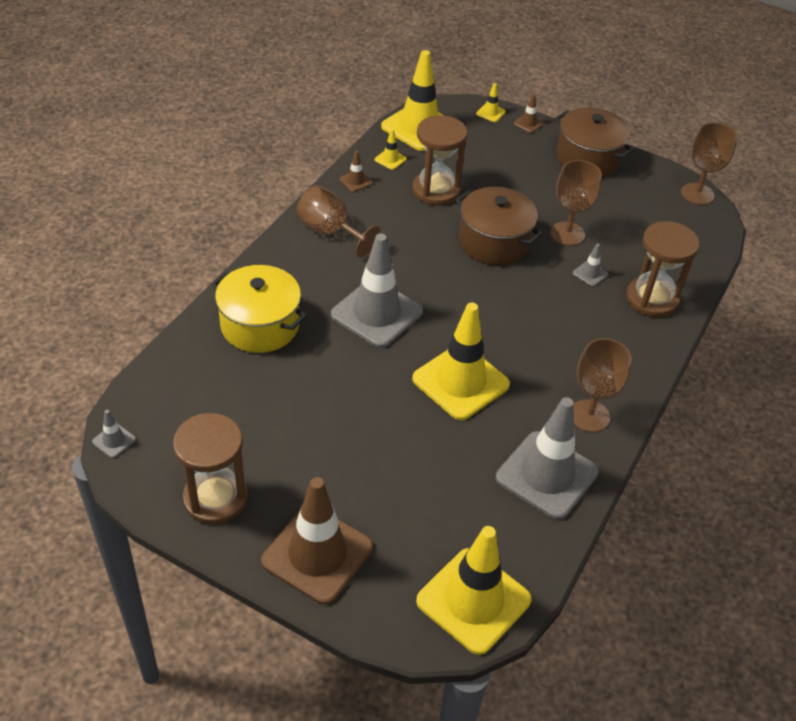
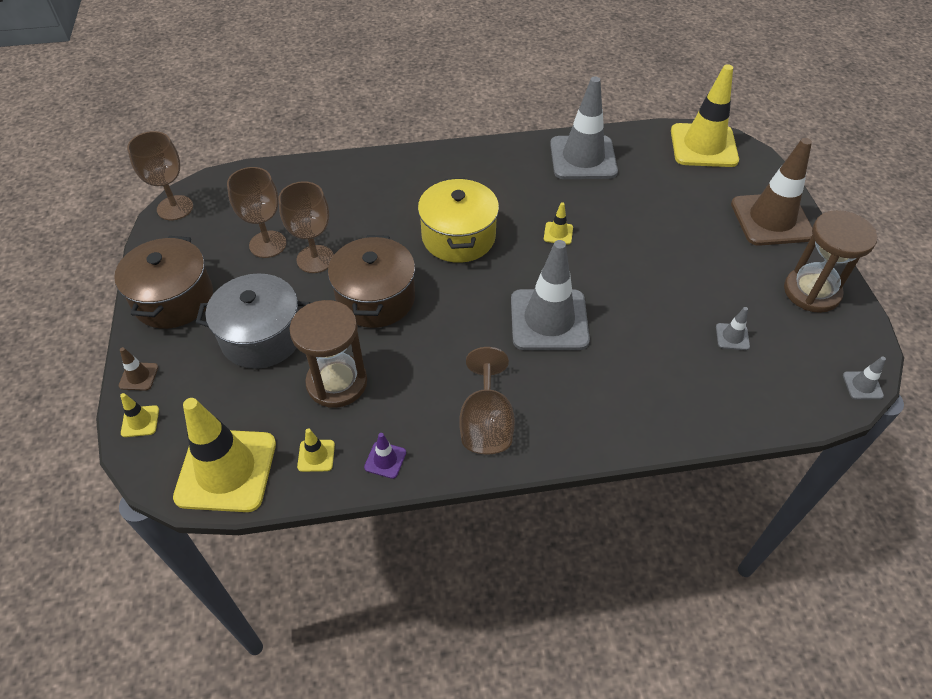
camera: 125 degrees left, 5 degrees up
yellow pot [211,265,307,353] -> yellow pot moved to [418,178,499,263]
brown traffic cone [340,151,372,192] -> purple traffic cone [364,433,406,479]
yellow traffic cone [412,302,510,420] -> yellow traffic cone [544,202,573,245], size x0.41
grey traffic cone [573,243,608,286] -> grey traffic cone moved to [716,307,750,350]
brown goblet [573,338,632,432] -> brown goblet moved to [227,167,286,258]
brown hourglass [626,221,700,317] -> none
none -> grey pot [196,273,310,369]

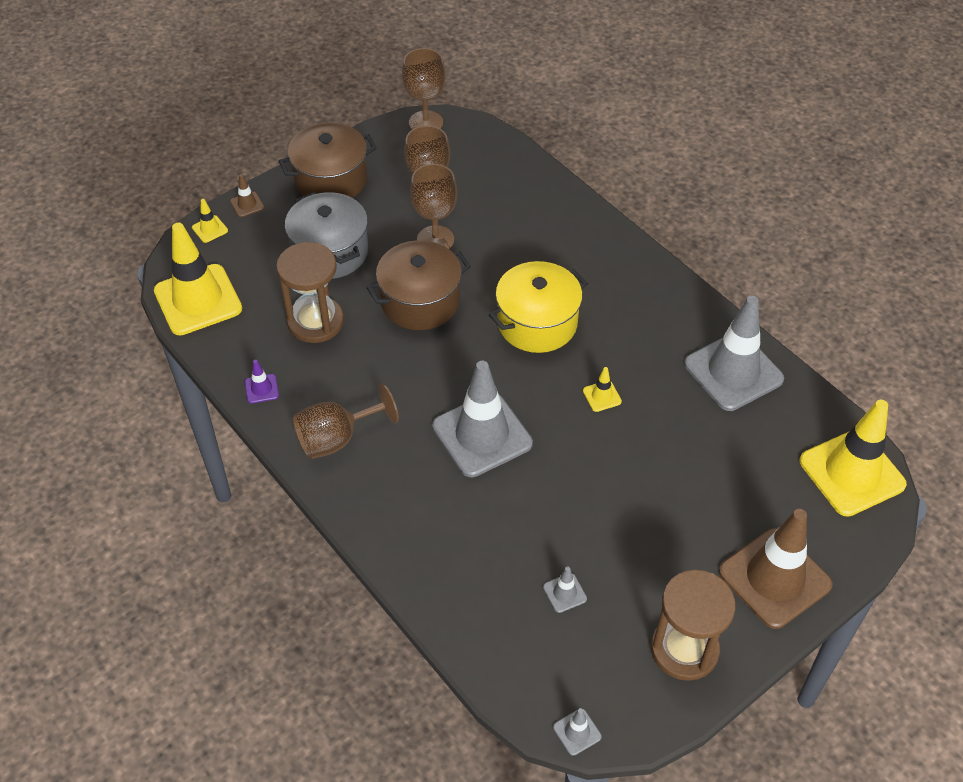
camera: 60 degrees right, 0 degrees up
yellow traffic cone [297,428,335,472] -> none

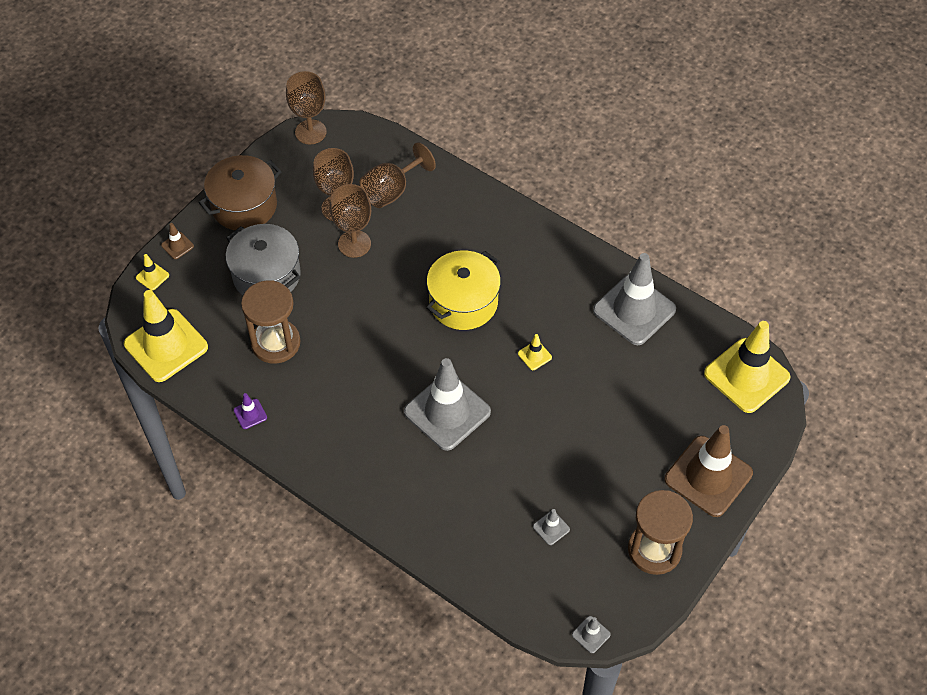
camera: 15 degrees left, 5 degrees up
brown goblet [293,383,399,459] -> brown goblet moved to [359,142,436,208]
brown pot [367,240,471,330] -> none

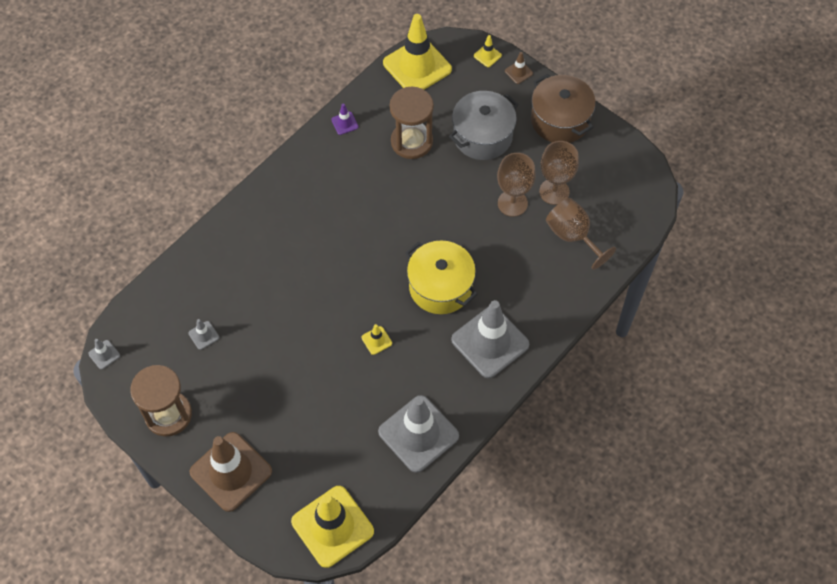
camera: 95 degrees right, 5 degrees up
brown goblet [286,71,327,144] -> none
grey traffic cone [404,358,491,451] -> grey traffic cone moved to [451,300,529,378]

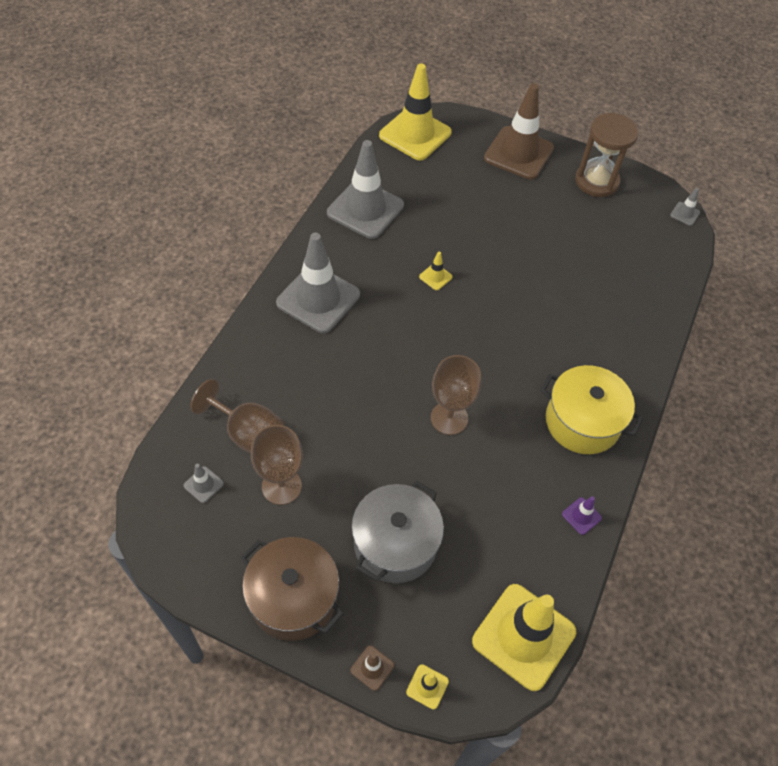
camera: 160 degrees right, 5 degrees down
grey traffic cone [188,319,219,350] -> grey traffic cone moved to [183,464,224,503]
brown hourglass [390,87,434,159] -> none
yellow pot [406,240,478,314] -> yellow pot moved to [540,365,643,454]
brown goblet [497,153,535,217] -> brown goblet moved to [431,355,481,435]

